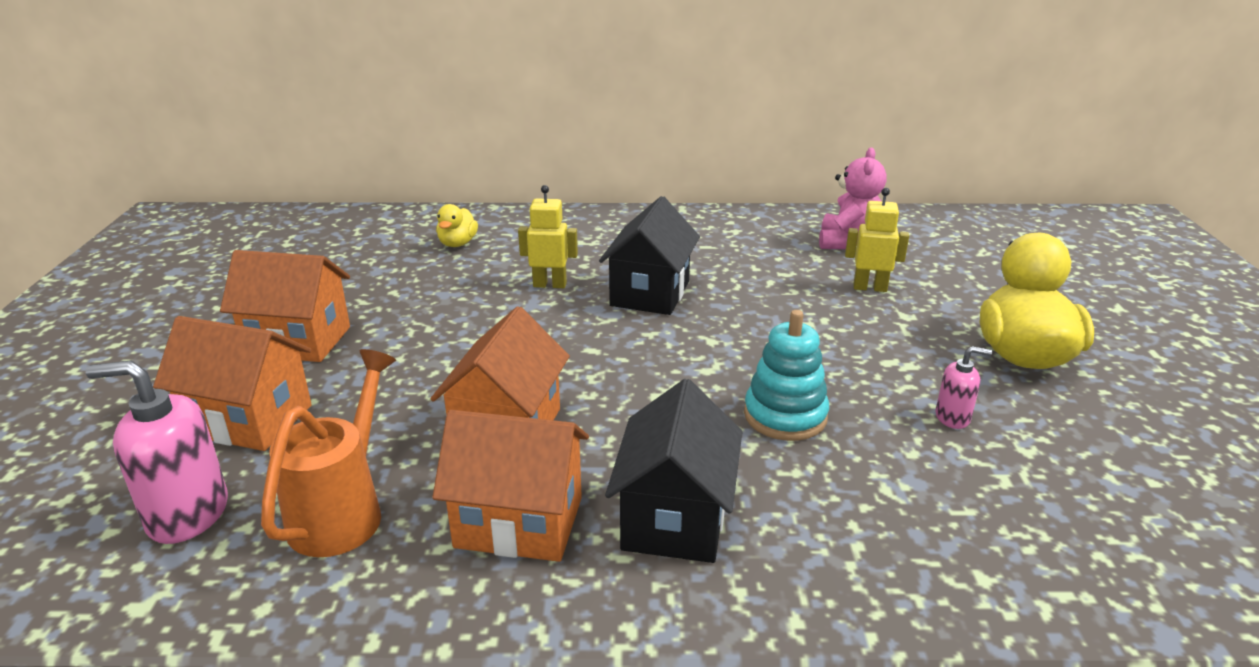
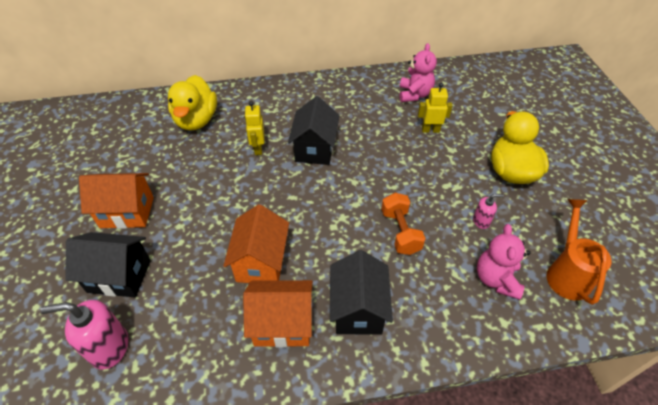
camera: 10 degrees left, 20 degrees up
orange house [153,316,312,451] -> black house [65,232,151,297]
orange watering can [261,349,396,557] -> orange watering can moved to [546,199,612,305]
yellow duck [436,204,478,247] -> yellow duck [168,75,217,131], size x2.01
yellow robot [518,185,578,288] -> yellow robot turned 90 degrees counterclockwise [244,101,264,155]
turquoise stacking toy [744,310,829,441] -> orange dumbbell [381,193,426,255]
none -> pink teddy bear [477,224,530,300]

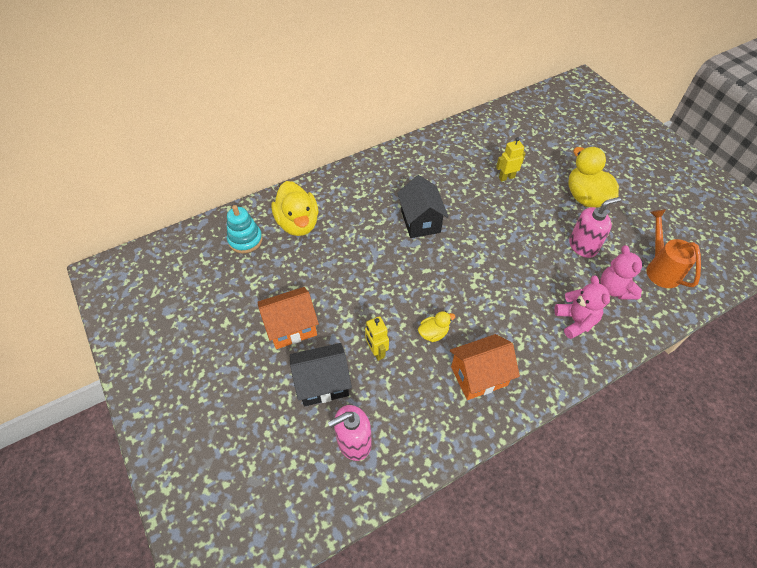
camera: 20 degrees left, 5 degrees up
orange house [223,204,289,283] -> yellow duck [418,311,455,342]
yellow robot [244,101,264,155] -> yellow robot moved to [365,316,389,361]
black house [330,250,393,335] -> none
orange dumbbell [381,193,426,255] -> none
pink teddy bear [400,43,437,102] -> pink teddy bear moved to [554,276,610,339]
pink soap dispenser [473,194,504,229] -> pink soap dispenser [569,197,621,258], size x1.87
none -> turquoise stacking toy [227,205,263,253]

